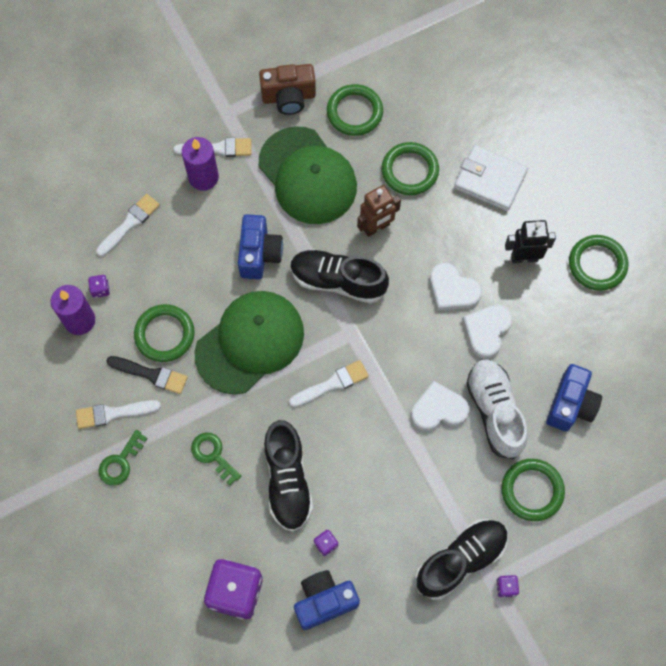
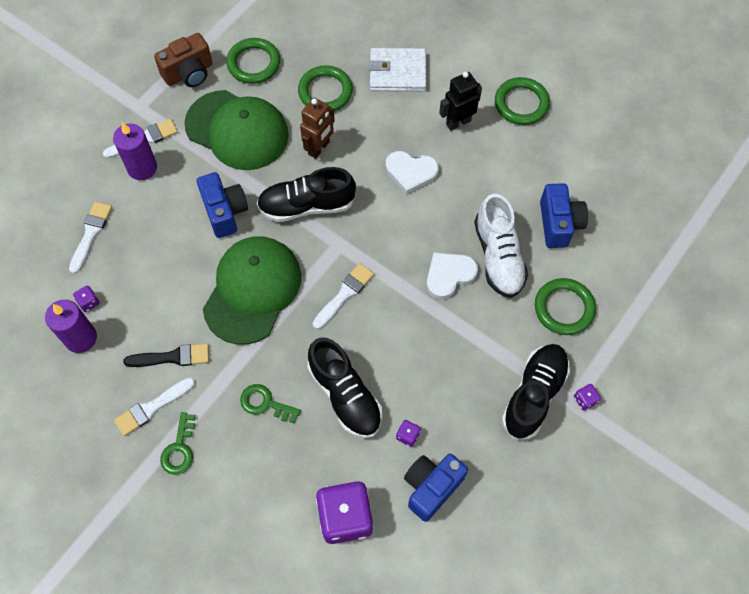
camera: 25 degrees left, 5 degrees down
green ring [134,304,195,362] -> none
white heart [462,305,513,358] -> none
white shoe [466,359,528,459] -> white shoe turned 150 degrees counterclockwise [474,194,528,298]

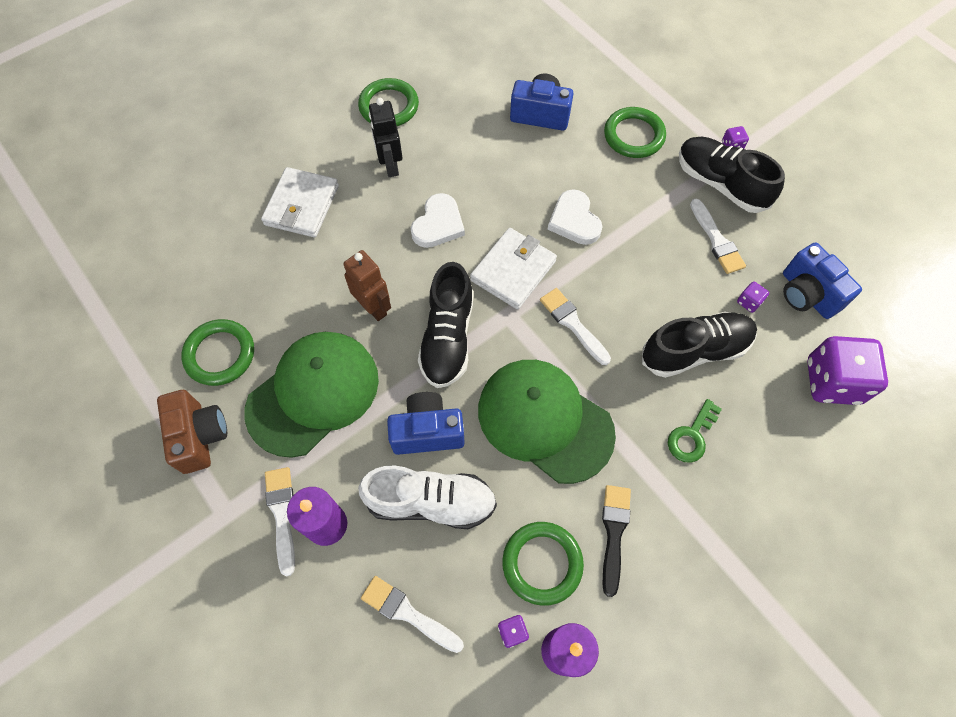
camera: 75 degrees left, 0 degrees up
white brush [114,377,195,436] -> white brush moved to [690,199,746,274]
green key [160,412,196,475] -> none
green ring [298,65,353,111] -> green ring moved to [502,522,584,606]
white shoe [474,194,528,298] -> white shoe moved to [358,466,497,529]
none -> white wallet [470,228,557,310]

